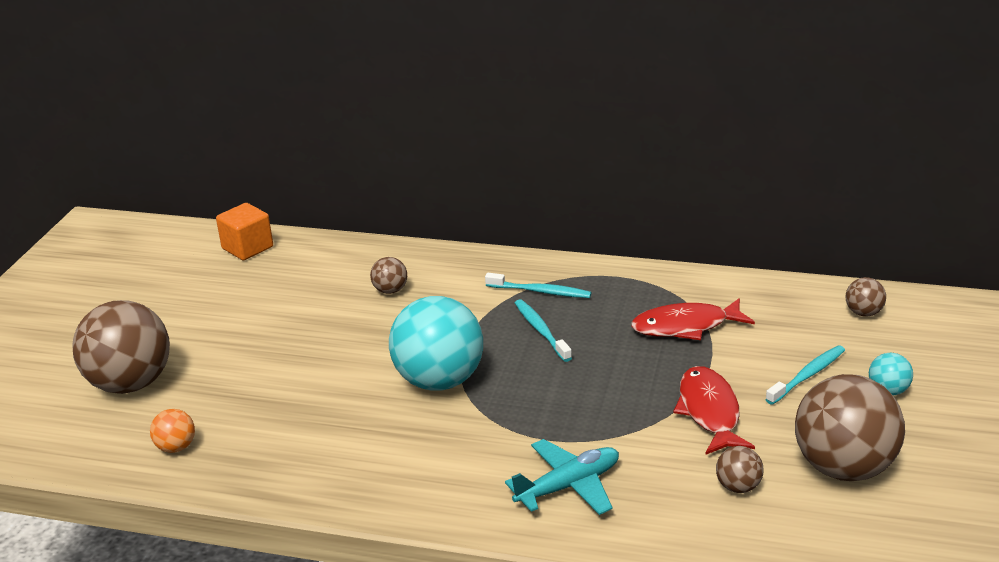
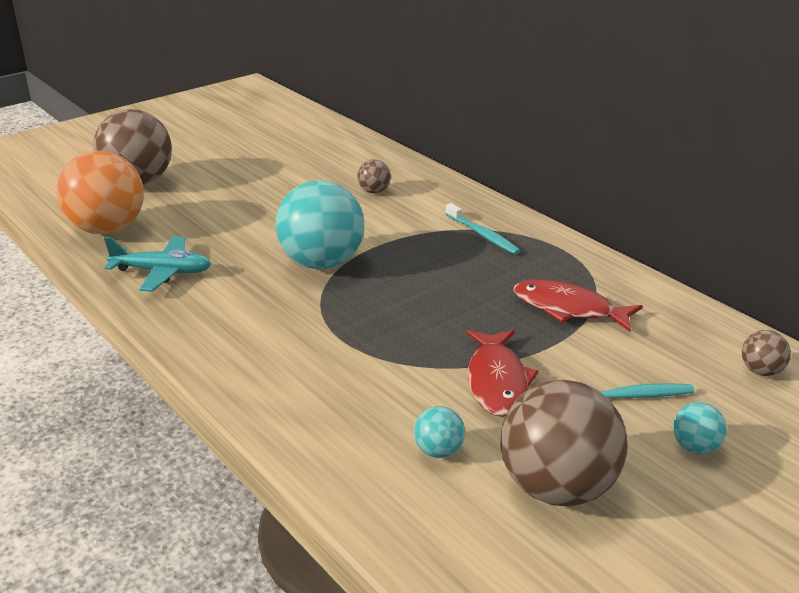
camera: 35 degrees right, 0 degrees up
orange ball [150,409,195,453] -> orange ball [57,151,144,234], size x2.27
orange cube [216,203,273,260] -> none
turquoise plane [505,439,619,515] -> turquoise plane moved to [104,236,211,292]
turquoise toothbrush [515,299,572,362] -> none
red fish [673,366,755,455] -> red fish turned 150 degrees clockwise [466,330,539,417]
brown ball [716,446,764,493] -> turquoise ball [414,406,465,458]

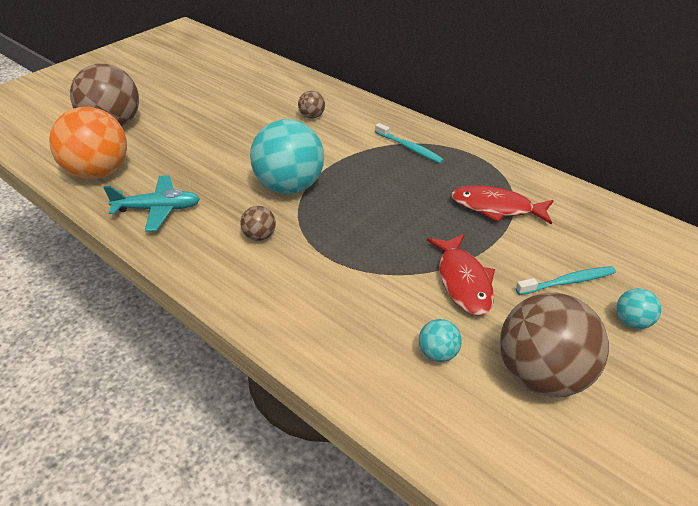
camera: 10 degrees left, 10 degrees up
brown ball [742,330,791,376] -> brown ball moved to [240,206,276,241]

